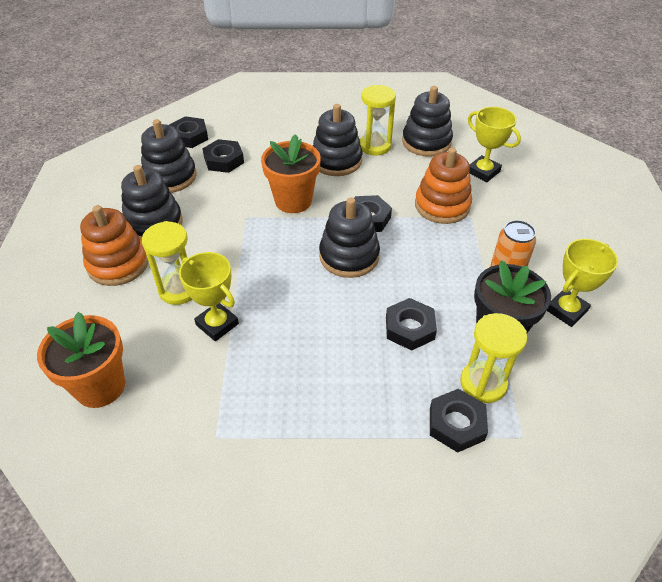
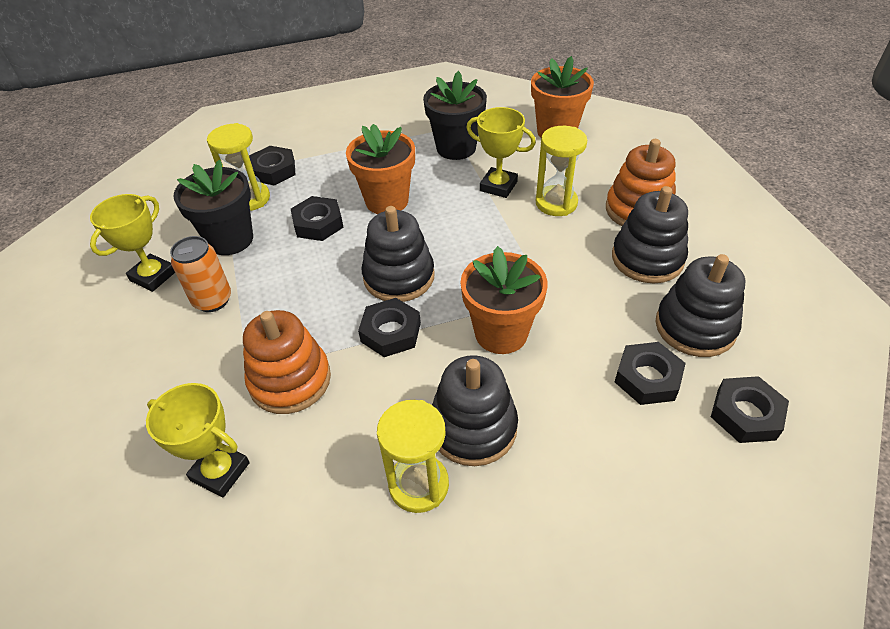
camera: 165 degrees right, 0 degrees up
black stacking toy [402,86,453,157] -> none
none -> orange flower pot [346,124,415,214]
none -> black flower pot [423,71,487,160]

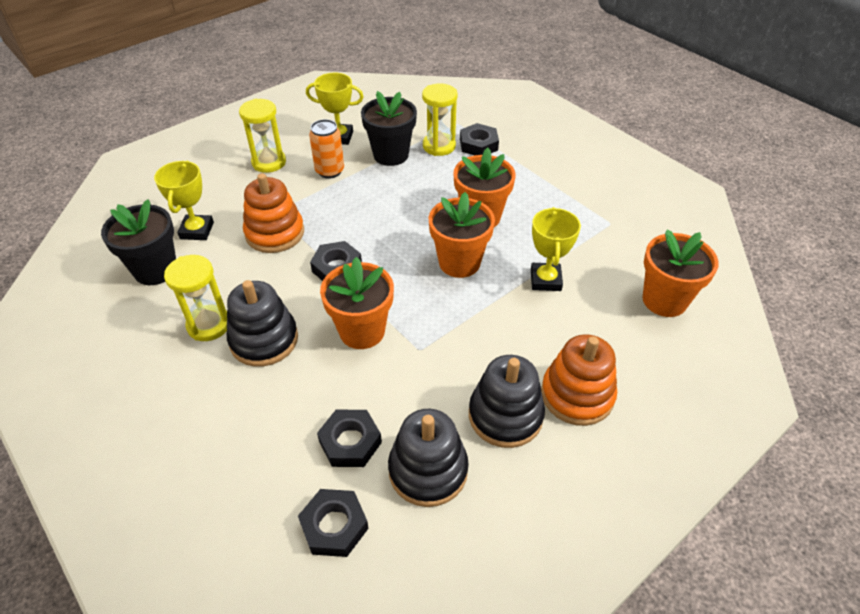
camera: 65 degrees right, 0 degrees up
black nut [291,196,344,241] -> none
black stacking toy [361,206,435,302] -> none
black flower pot [423,71,487,160] -> black flower pot moved to [101,199,176,285]
yellow hourglass [536,126,587,216] -> yellow hourglass moved to [239,99,286,173]
none -> orange flower pot [429,192,495,278]

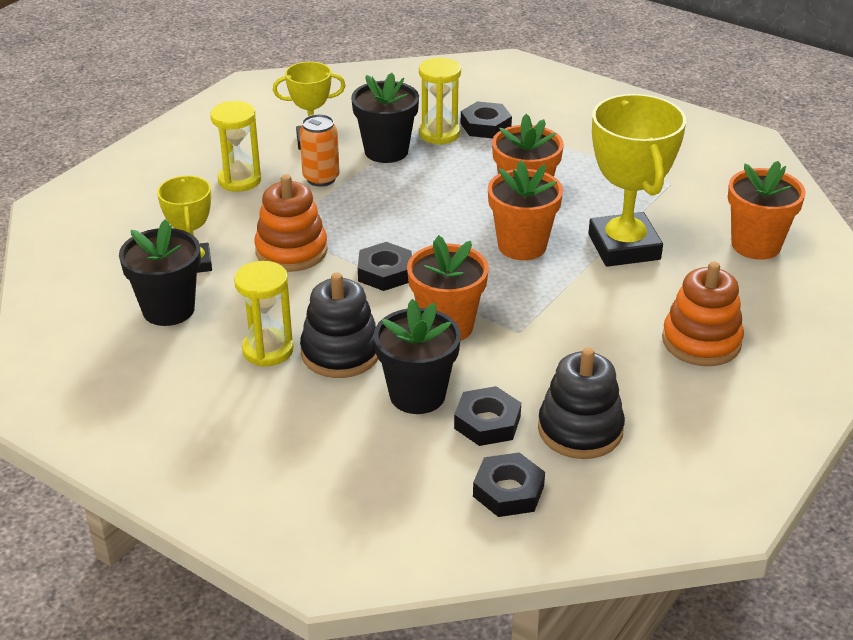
camera: 15 degrees left, 10 degrees down
black stacking toy [469,355,545,448] -> none
yellow trophy [531,207,581,291] -> yellow trophy [588,94,686,267], size x1.73
none -> black flower pot [374,299,461,414]

